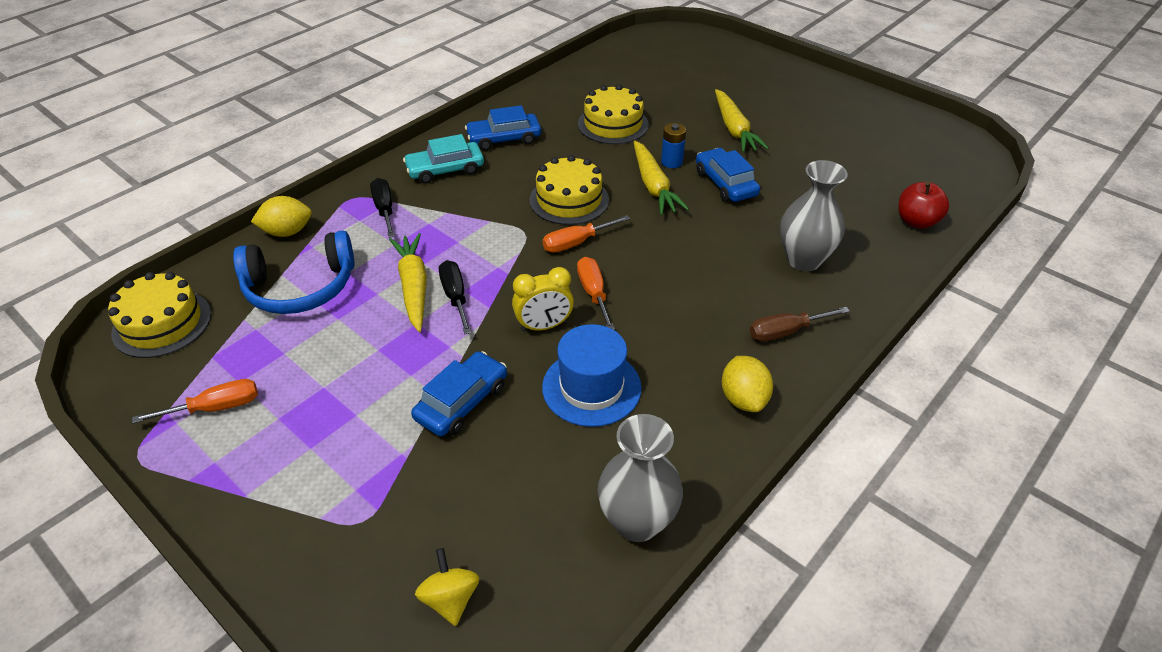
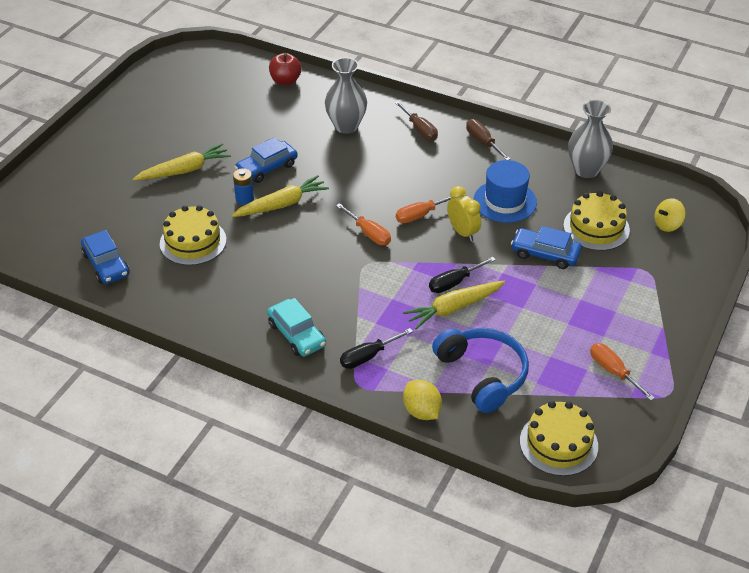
camera: 105 degrees left, 0 degrees up
blue car [465,105,541,151] -> blue car moved to [81,230,130,284]
yellow cake [530,155,609,225] -> yellow cake moved to [563,191,630,251]
yellow lemon [722,356,773,412] -> brown screwdriver [466,119,511,160]

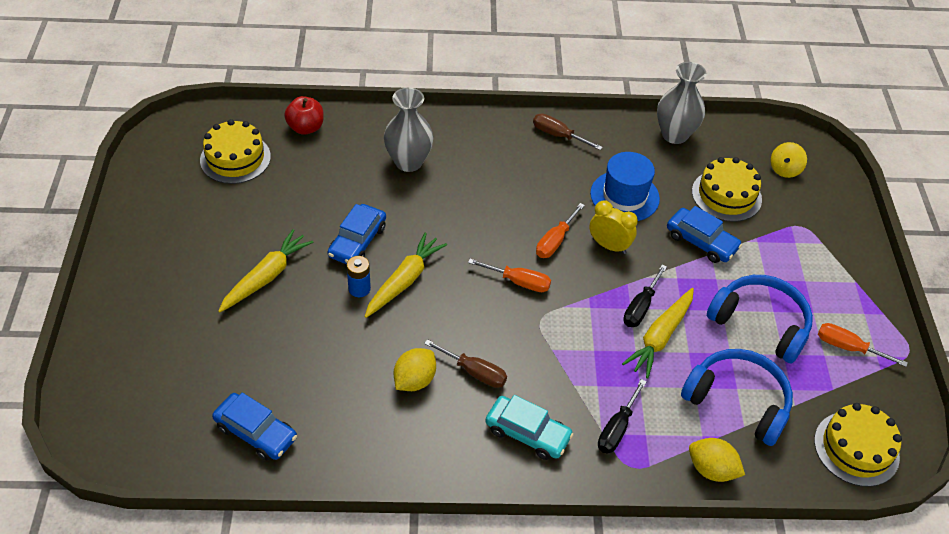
camera: 30 degrees left, 5 degrees up
yellow cake [160,205,227,265] -> yellow cake moved to [200,119,271,184]
brown screwdriver [395,101,438,141] -> brown screwdriver moved to [424,339,507,388]
blue car [511,226,582,269] -> blue car turned 135 degrees counterclockwise [667,206,742,263]
none -> yellow lemon [394,348,436,391]
none -> blue headphones [707,275,813,364]

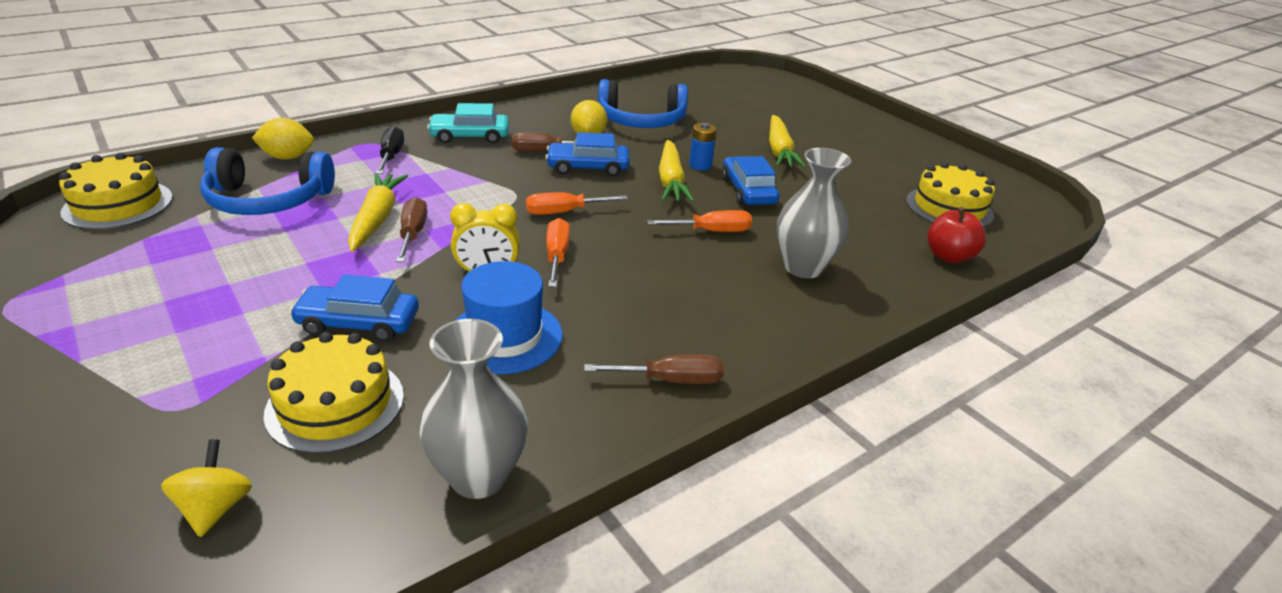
camera: 145 degrees right, 15 degrees down
blue car [212,393,297,460] -> blue car moved to [545,132,630,176]
black screwdriver [623,265,667,327] -> brown screwdriver [396,197,427,262]
blue headphones [707,275,813,364] -> blue headphones moved to [598,79,688,128]
orange screwdriver [818,323,908,367] -> orange screwdriver moved to [647,210,752,232]

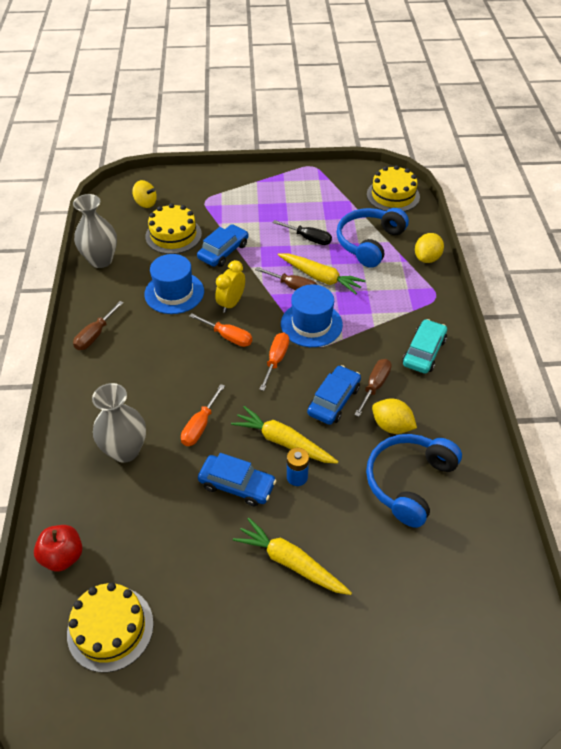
camera: 125 degrees right, 15 degrees up
black screwdriver [376,126,404,174] -> black screwdriver moved to [272,220,332,245]
none -> blue hat [281,284,343,347]

